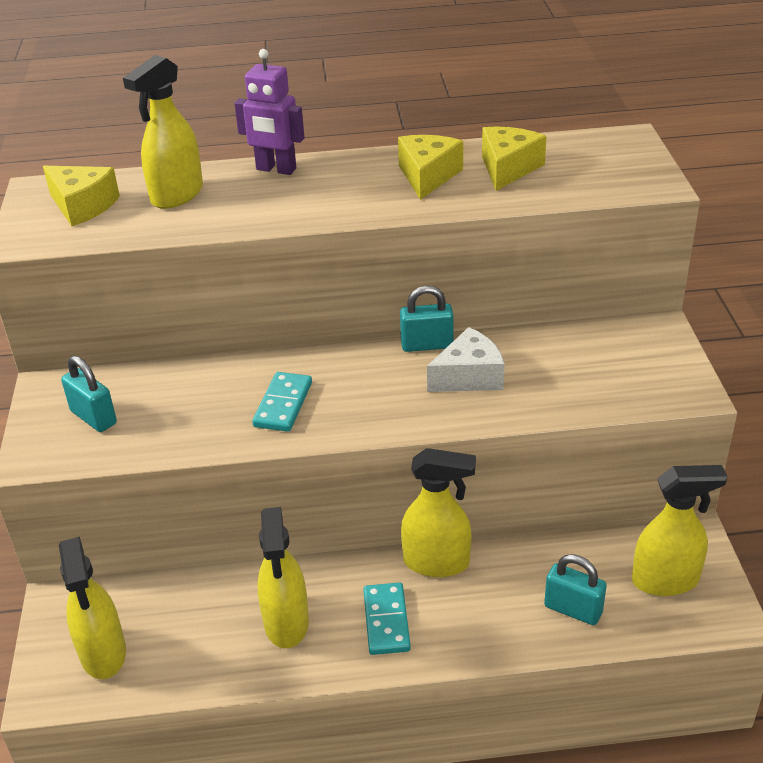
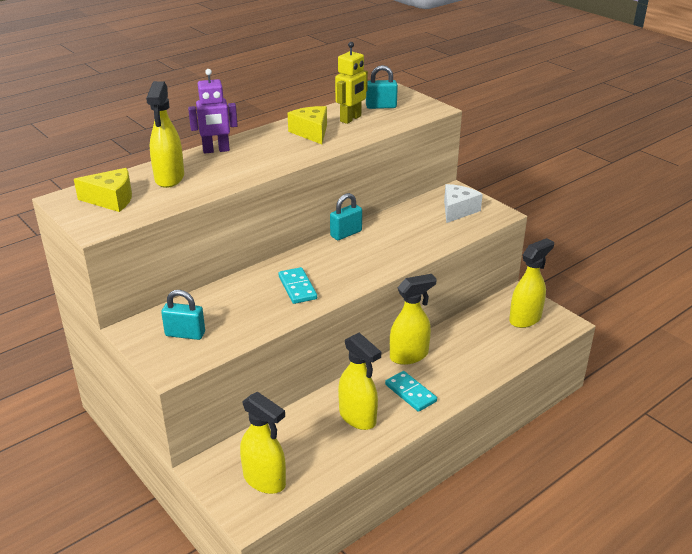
camera: 35 degrees left, 5 degrees down
white cheese [427,327,505,392] -> white cheese moved to [444,184,483,223]
yellow cheese [482,127,547,191] -> yellow robot [335,42,368,124]
turquoise padlock [544,554,607,625] -> turquoise padlock moved to [366,65,398,109]

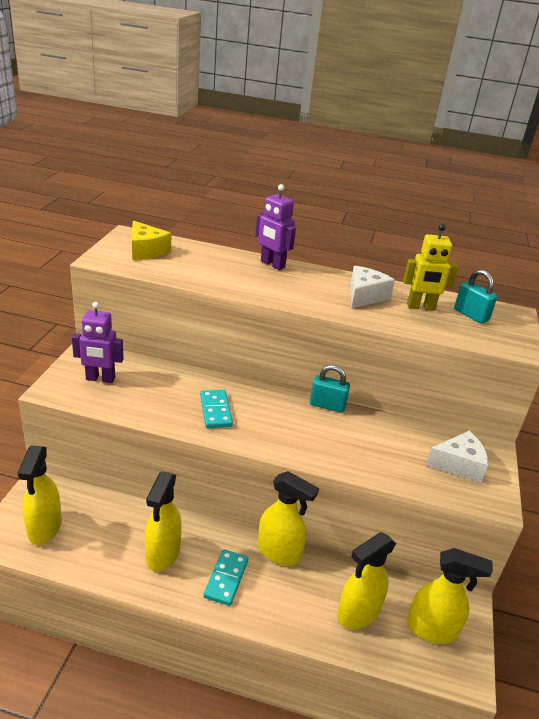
camera: 50 degrees right, 0 degrees up
yellow spray bottle [146,81,184,188] -> yellow spray bottle moved to [337,532,396,629]
turquoise padlock [161,290,205,340] -> purple robot [72,302,124,383]
turquoise domino [279,267,317,304] -> turquoise domino turned 45 degrees counterclockwise [200,390,233,428]
yellow cheese [288,106,327,144] -> white cheese [350,266,395,309]

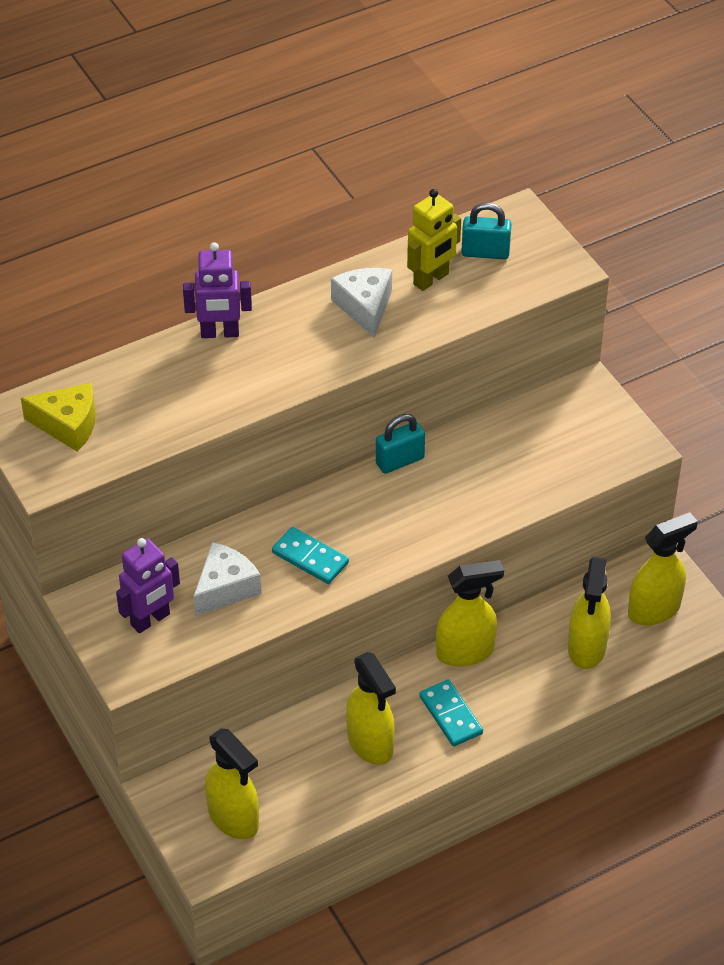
camera: 40 degrees left, 15 degrees up
white cheese [426,431,488,483] -> white cheese moved to [193,542,261,616]

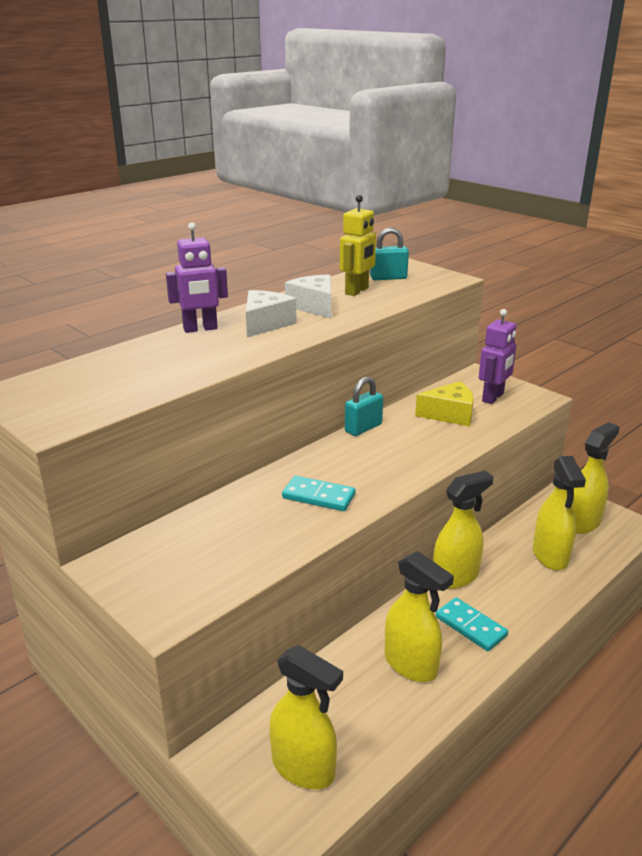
camera: 15 degrees left, 20 degrees down
yellow cheese [21,383,96,452] -> yellow cheese moved to [415,381,474,426]
purple robot [116,538,180,633] -> purple robot moved to [479,309,517,404]
white cheese [193,542,261,616] -> white cheese moved to [246,290,297,337]

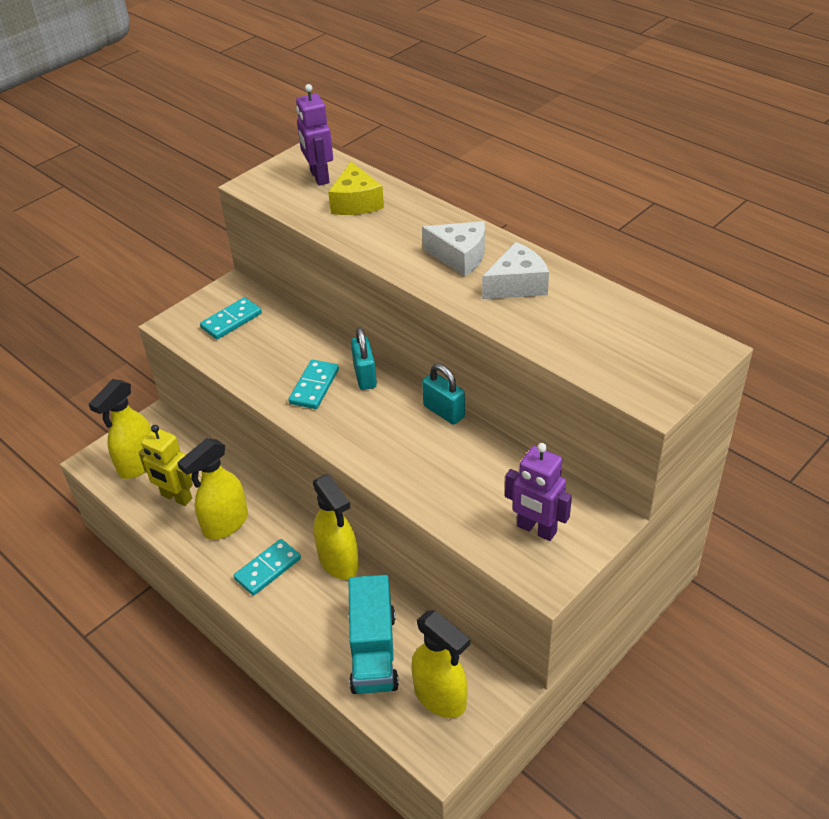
camera: 90 degrees right, 15 degrees up
purple robot [166,222,228,333] -> purple robot moved to [296,84,333,185]
yellow robot [340,195,376,296] -> yellow robot moved to [139,425,193,506]
turquoise padlock [370,227,409,280] -> turquoise padlock moved to [351,328,377,390]
yellow cheese [415,381,474,426] -> yellow cheese moved to [328,161,384,215]
yellow spray bottle [533,456,586,570] -> turquoise truck [348,575,399,694]
none -> turquoise domino [200,297,262,339]

